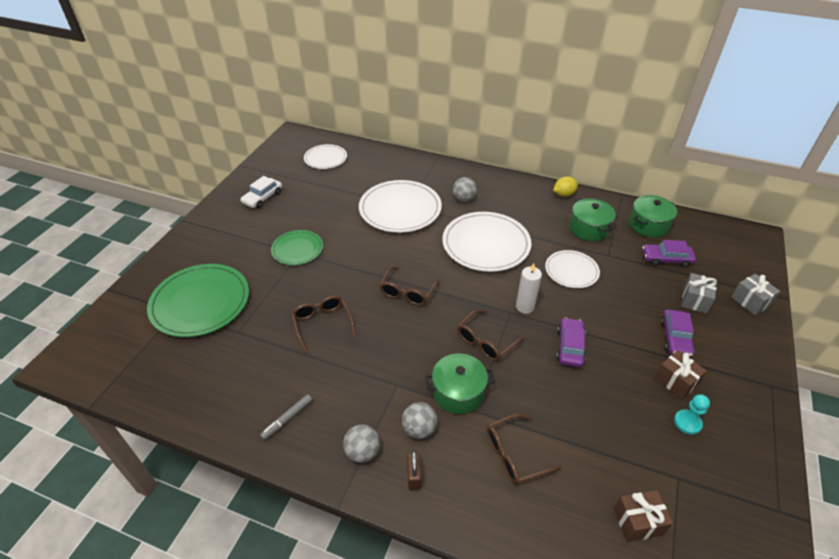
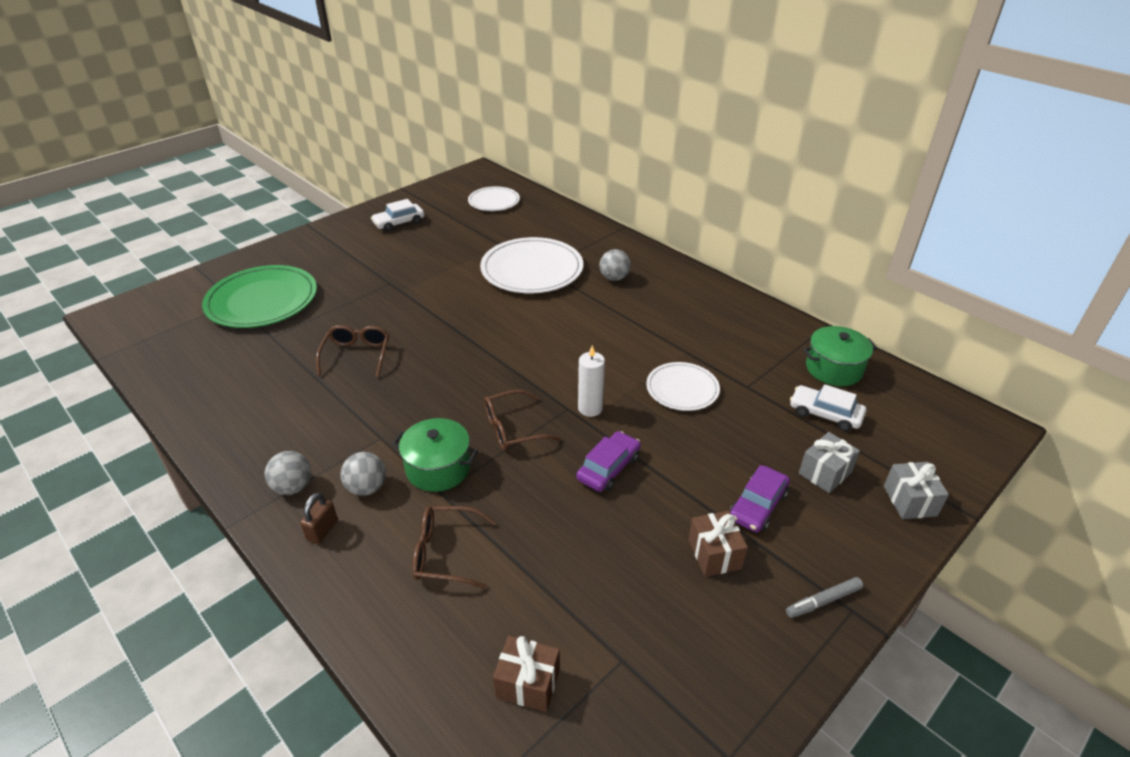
camera: 25 degrees right, 5 degrees down
grey marker [260,394,312,440] -> grey marker moved to [786,577,863,618]
green plate [271,230,323,265] -> none
brown glasses [379,267,440,306] -> none
white plate [442,212,531,272] -> none
yellow lemon [553,176,578,197] -> none
green pot [570,198,616,241] -> none
purple car [642,240,696,267] -> white car [790,384,866,431]
turquoise pawn [674,394,710,435] -> none

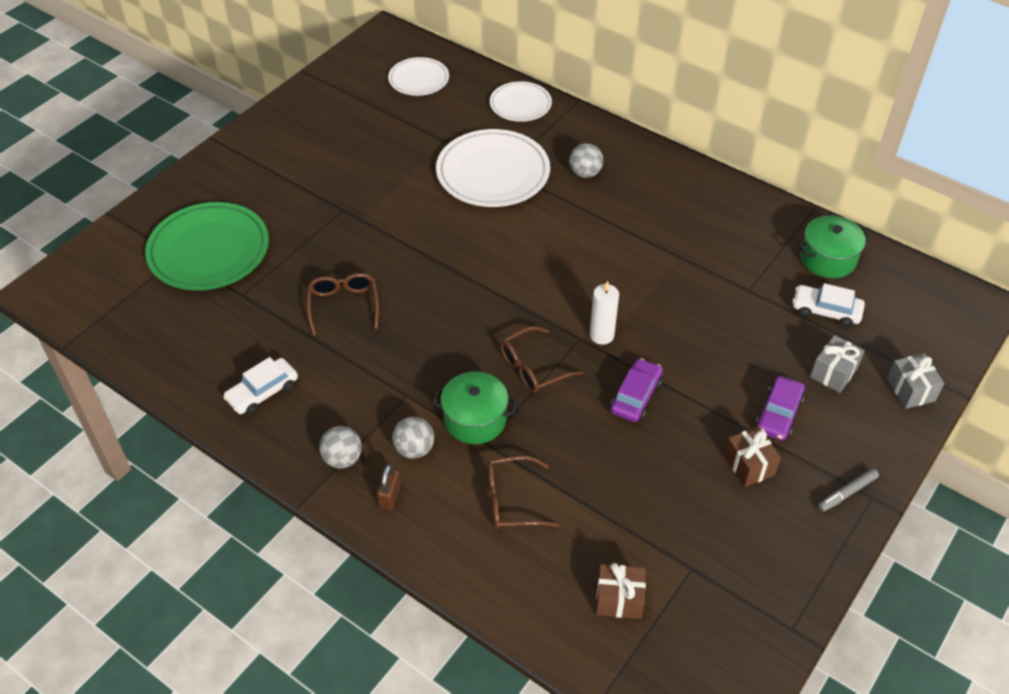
camera: 10 degrees left, 10 degrees up
white car [371,199,424,232] -> white car moved to [223,357,298,415]
white plate [646,362,720,411] -> white plate moved to [490,81,552,122]

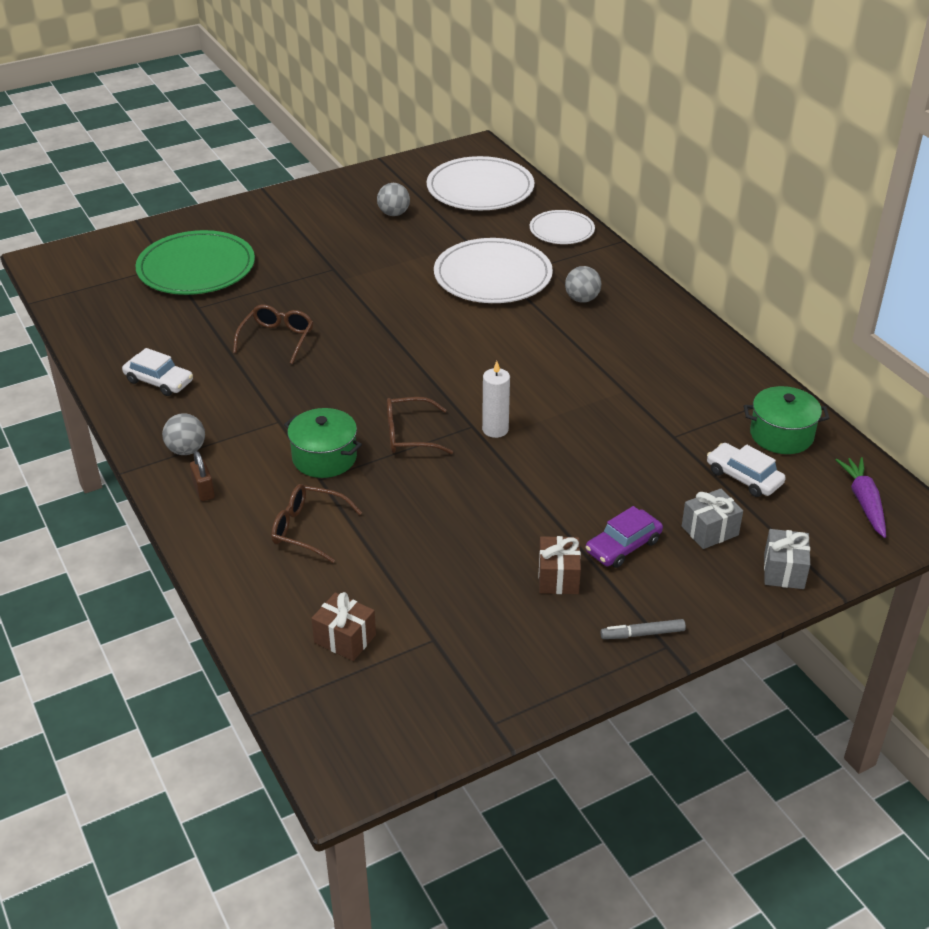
camera: 25 degrees right, 10 degrees down
white car [223,357,298,415] -> white car turned 135 degrees counterclockwise [122,348,193,396]
brown padlock [377,465,401,510] -> brown padlock turned 60 degrees counterclockwise [190,451,215,501]
white plate [388,57,449,96] -> white plate [427,156,534,210], size x1.73
grey ball [392,417,434,459] -> grey ball moved to [377,183,410,216]
purple car [611,358,663,422] -> none
none -> purple carrot [836,457,886,538]

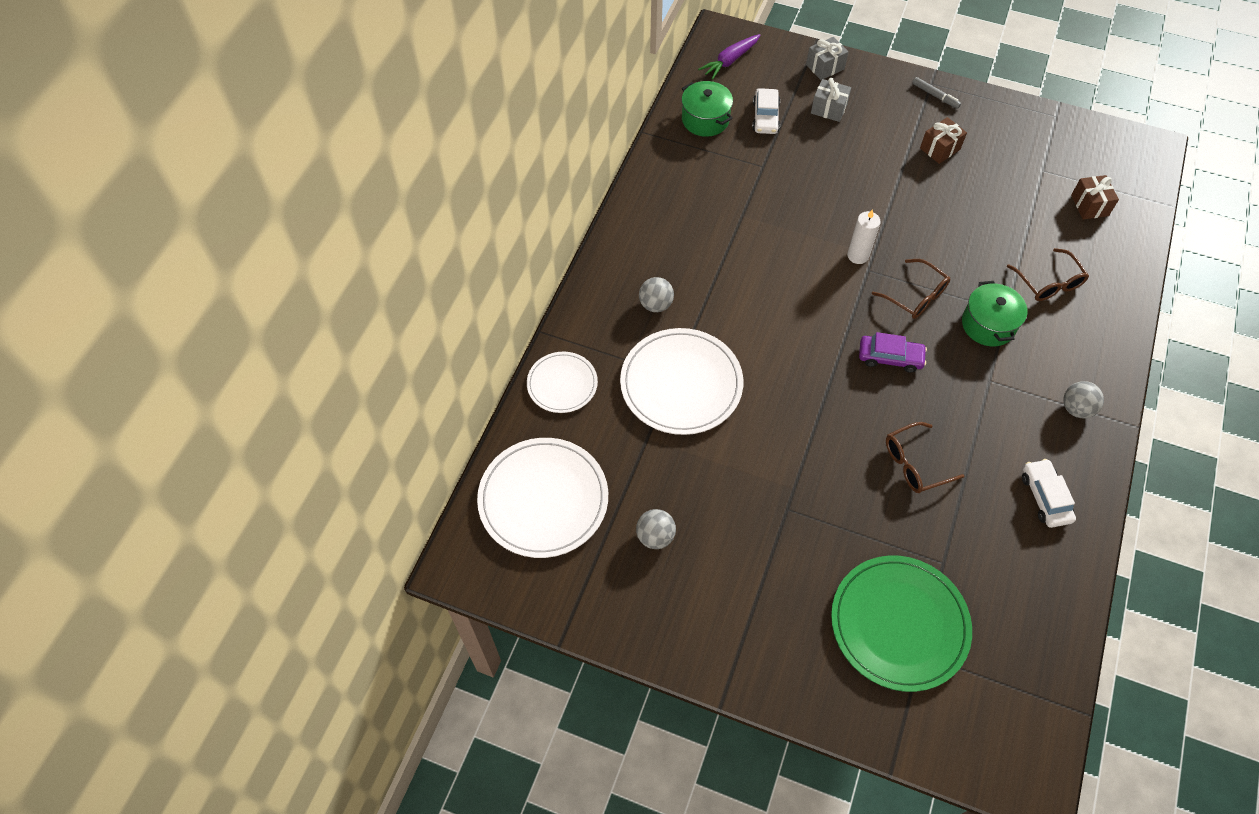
camera: 130 degrees left, 20 degrees up
brown padlock [190,451,215,501] -> none
purple car [586,506,663,568] -> purple car moved to [859,332,927,373]

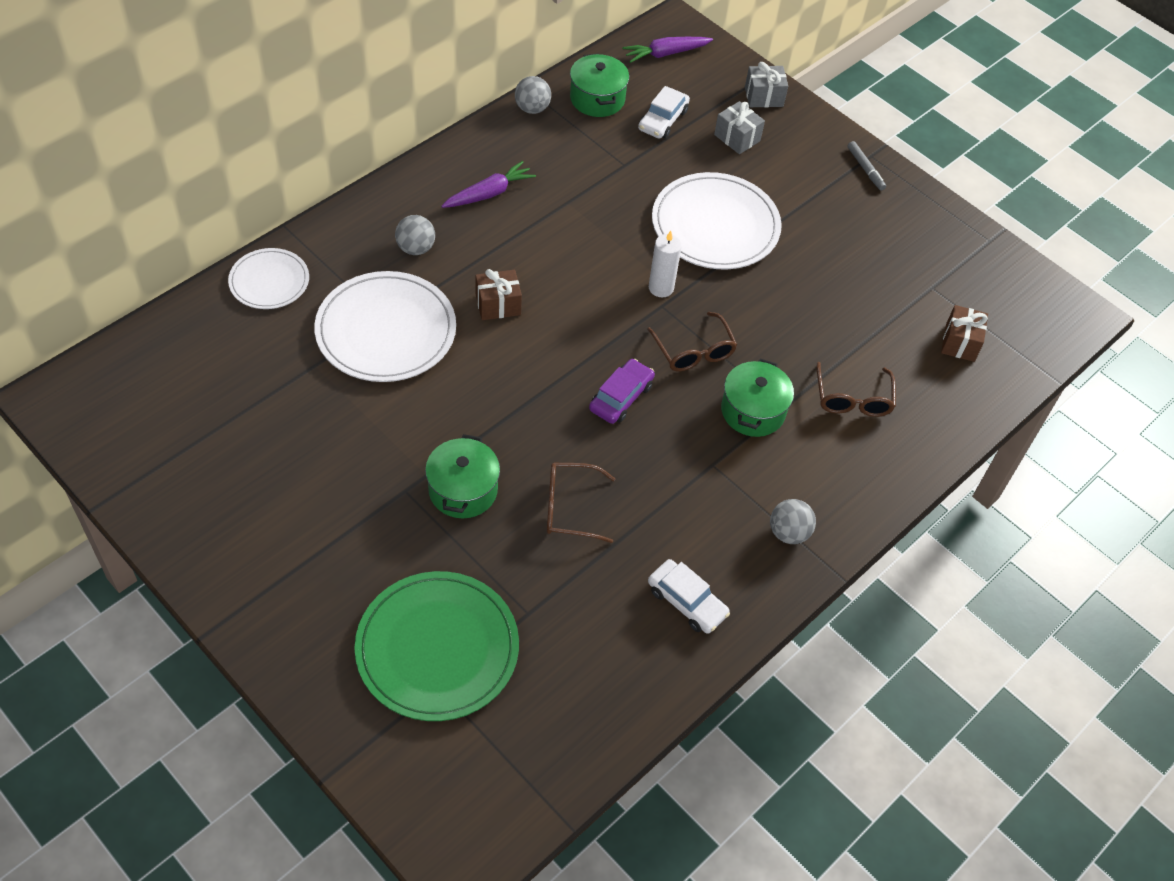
camera: 20 degrees right, 5 degrees down
white plate [477,438,608,558] -> white plate moved to [652,172,782,269]
grey ball [636,509,676,549] -> grey ball moved to [515,76,551,114]
purple car [859,332,927,373] -> purple car turned 90 degrees counterclockwise [589,359,655,424]
brown gift [920,117,967,164] -> brown gift moved to [475,269,522,320]
white car [1022,459,1076,528] -> white car turned 120 degrees clockwise [648,559,730,634]
none -> green pot [425,434,500,518]
none -> purple carrot [441,161,536,208]

